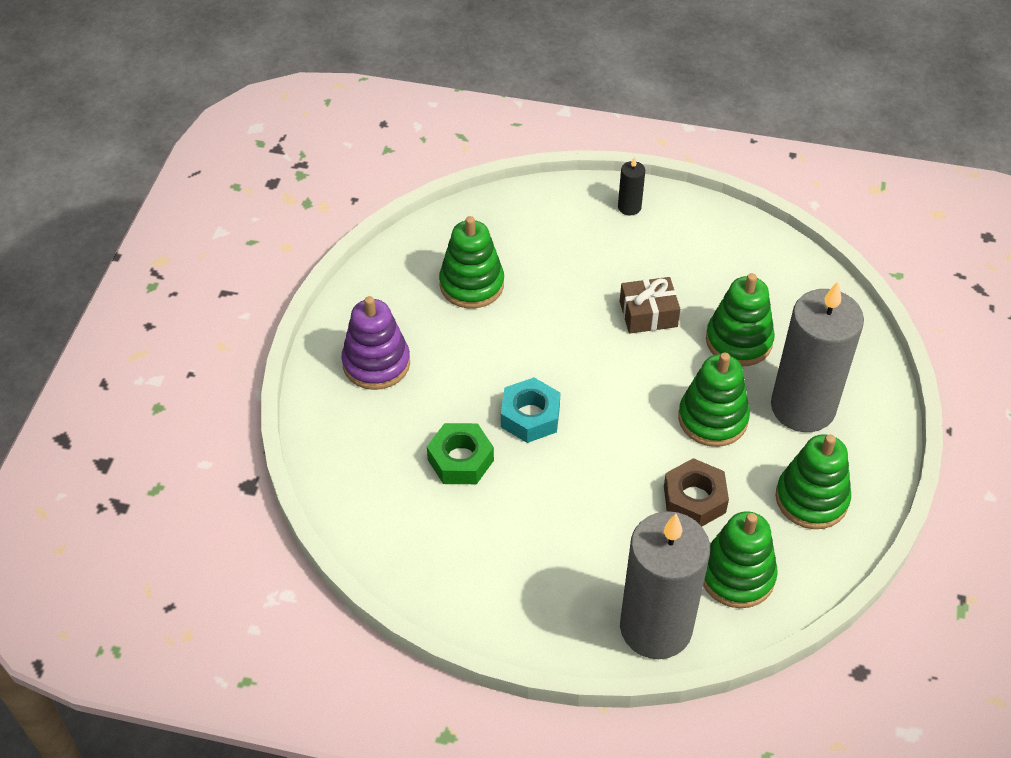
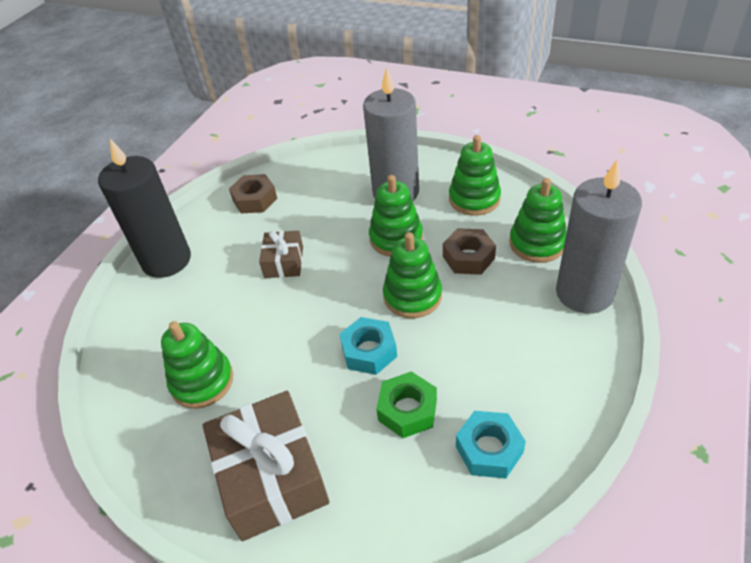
camera: 75 degrees left, 5 degrees down
purple stacking toy [341,296,410,390] -> brown gift [202,391,330,541]
black candle [618,157,645,215] -> black candle [98,139,191,278], size x2.45
green stacking toy [706,273,775,366] -> green stacking toy moved to [383,232,442,318]
none -> brown nut [229,174,277,213]
none -> turquoise nut [456,411,526,479]

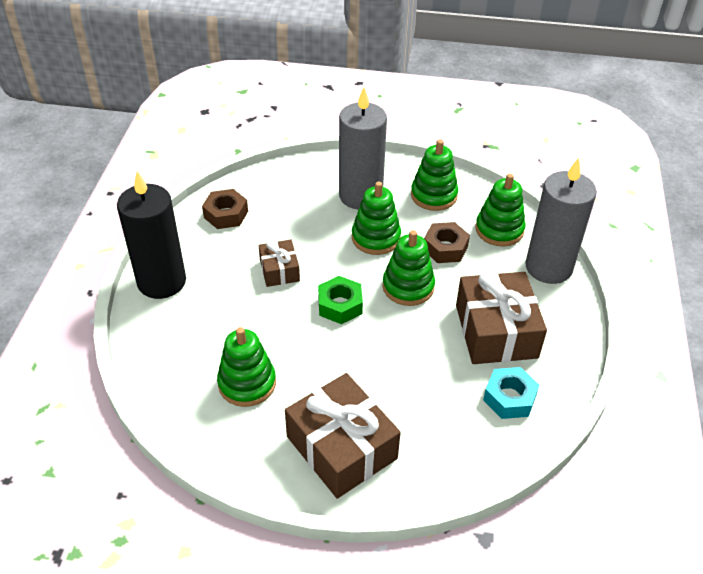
camera: 20 degrees left, 0 degrees up
turquoise nut [339,317,397,375] -> none
green nut [376,371,437,438] -> green nut moved to [318,276,363,324]
none -> brown gift [456,272,547,364]

